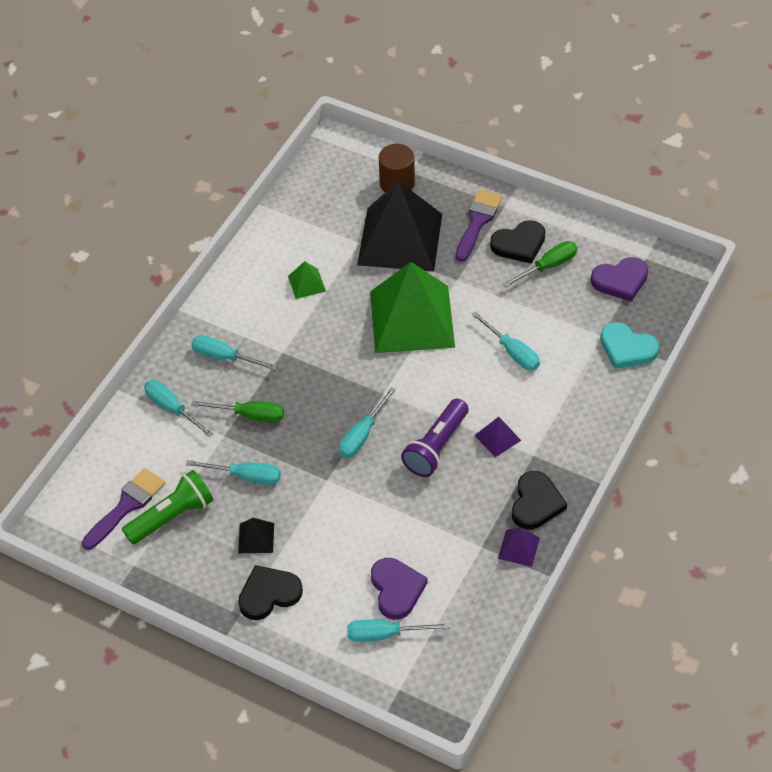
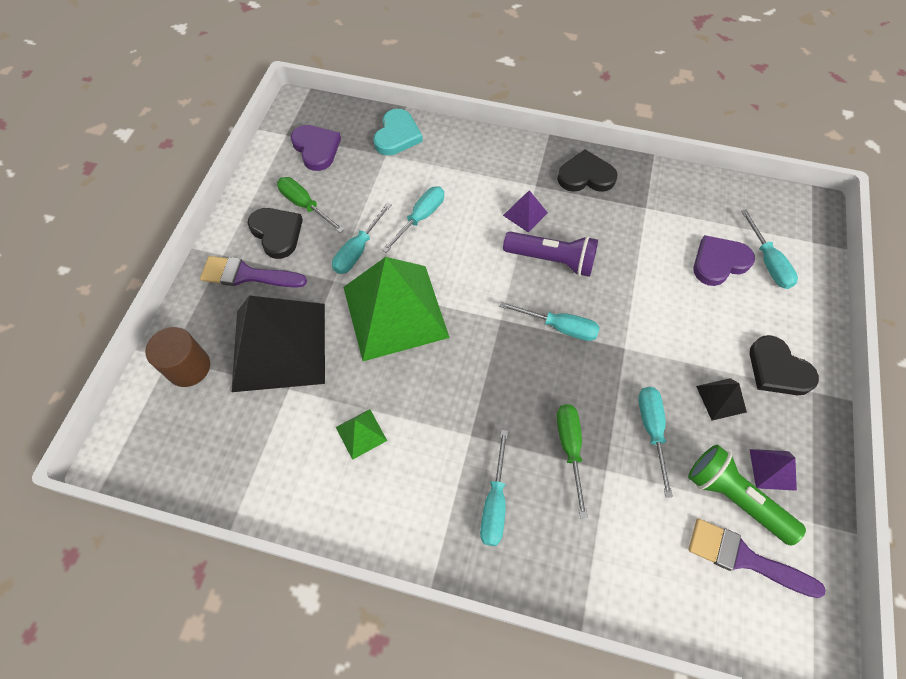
camera: 105 degrees left, 10 degrees up
turquoise screwdriver [144,380,214,437] -> turquoise screwdriver moved to [332,202,392,274]
purple pyramid [498,528,540,567] -> purple pyramid moved to [749,449,797,491]

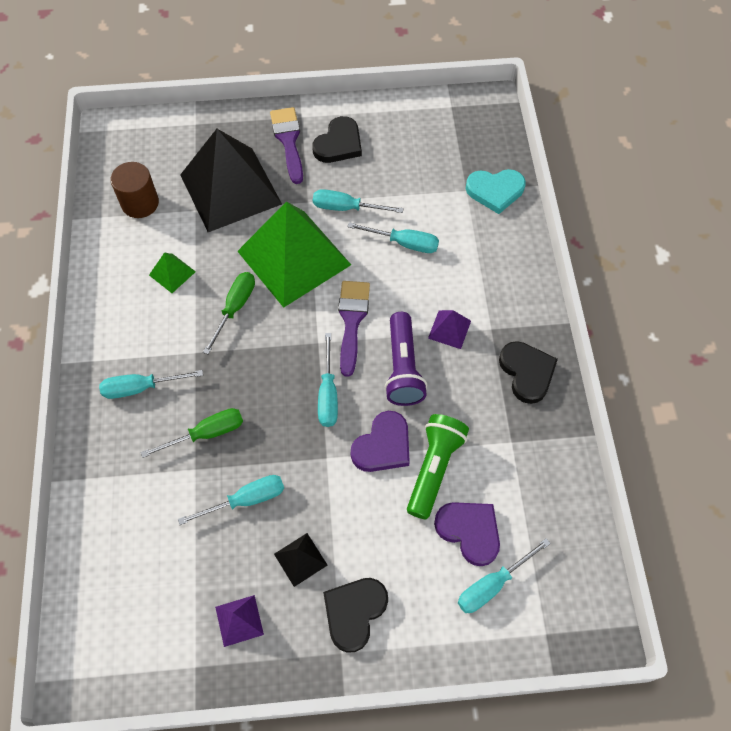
camera: 70 degrees right, 0 degrees up
brown cylinder [146,327,210,387] -> brown cylinder moved to [111,162,159,218]
green screwdriver [277,177,344,233] -> green screwdriver moved to [203,272,255,354]
purple heart [291,125,341,171] -> purple heart moved to [351,411,410,472]
green flashlight [688,445,806,545] -> green flashlight moved to [407,414,469,519]
purple brush [688,519,826,598] -> purple brush moved to [338,281,370,377]

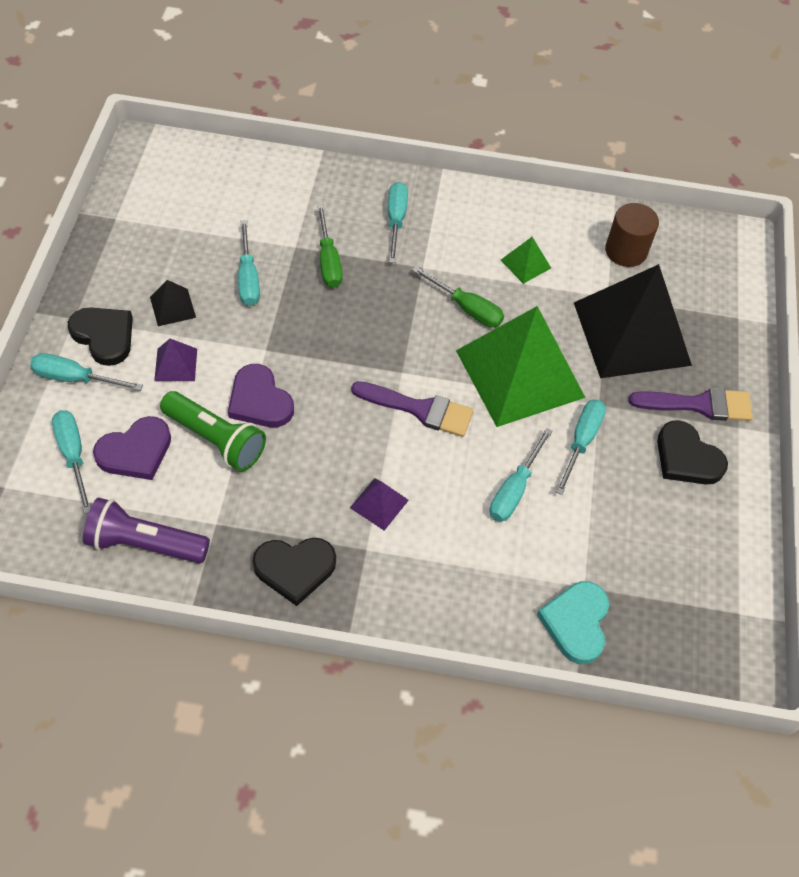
camera: 100 degrees right, 5 degrees down
purple pyramid [215,595,264,647] -> purple pyramid moved to [154,339,197,381]
turquoise screwdriver [318,333,338,427] -> turquoise screwdriver moved to [30,353,143,391]
purple flashlight [384,312,427,406] -> purple flashlight moved to [83,498,210,563]

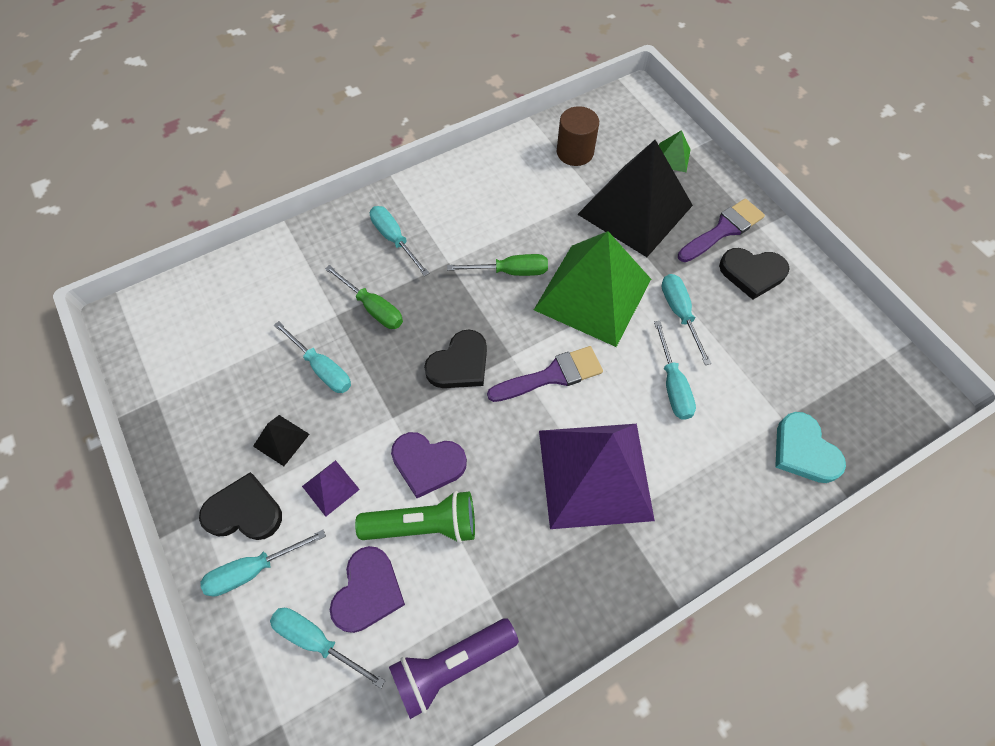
camera: 35 degrees left, 5 degrees up
black heart [253,538,336,606] -> black heart moved to [424,329,487,388]
purple pyramid [350,478,409,531] -> purple pyramid [539,424,655,529], size x2.49
green pyramid [501,237,551,284] -> green pyramid moved to [659,130,691,172]

